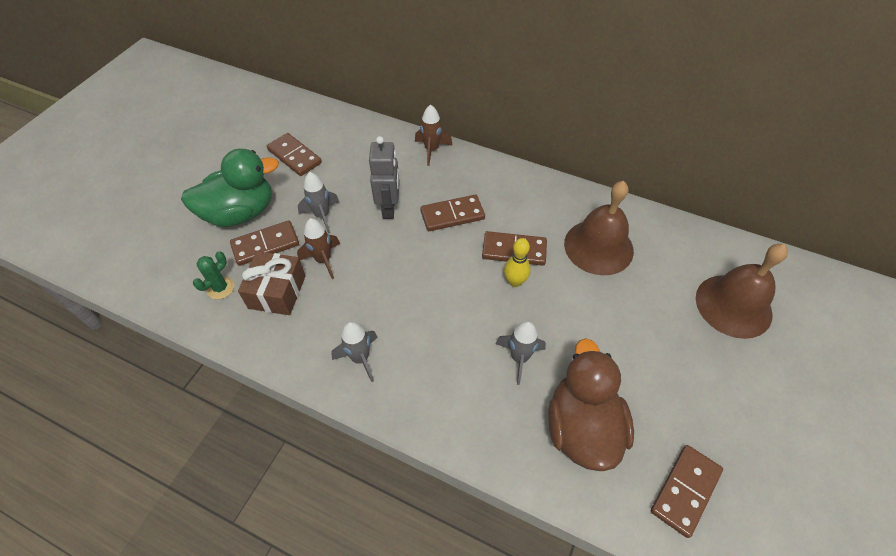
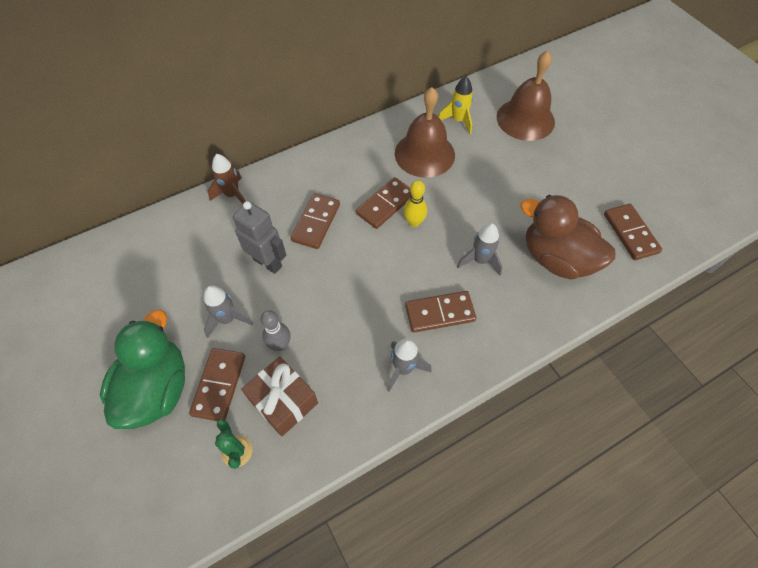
camera: 55 degrees left, 5 degrees up
brown domino [267,133,322,176] -> brown domino moved to [405,291,477,333]
brown rocket [297,218,340,279] -> grey bowling pin [261,310,291,351]
none -> yellow rocket [438,76,473,134]

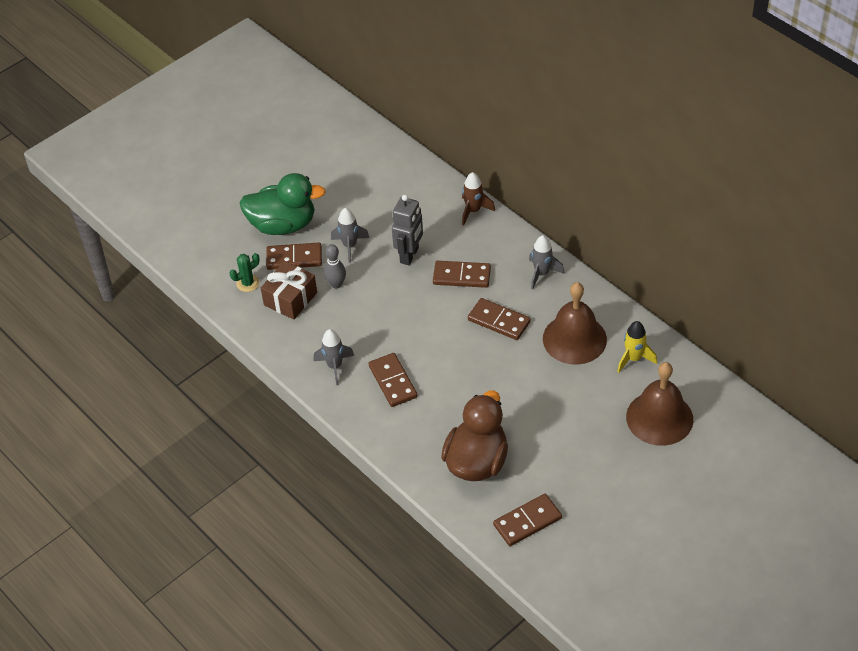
camera: 80 degrees right, 10 degrees down
yellow bowling pin [403,180,427,227] -> none
grey rocket [457,223,503,275] -> grey rocket moved to [529,235,565,290]

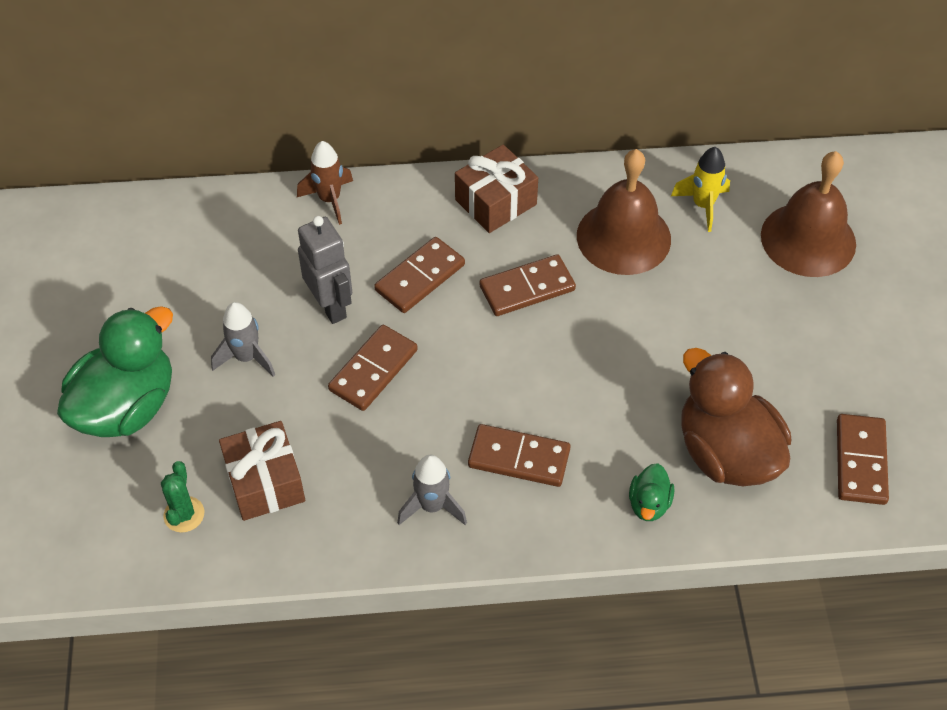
camera: 55 degrees left, 5 degrees up
brown domino [266,243,322,270] -> brown domino moved to [328,325,418,411]
grey bowling pin [324,244,346,288] -> none
grey rocket [529,235,565,290] -> brown gift [455,145,538,233]
none -> green duck [629,463,675,521]

